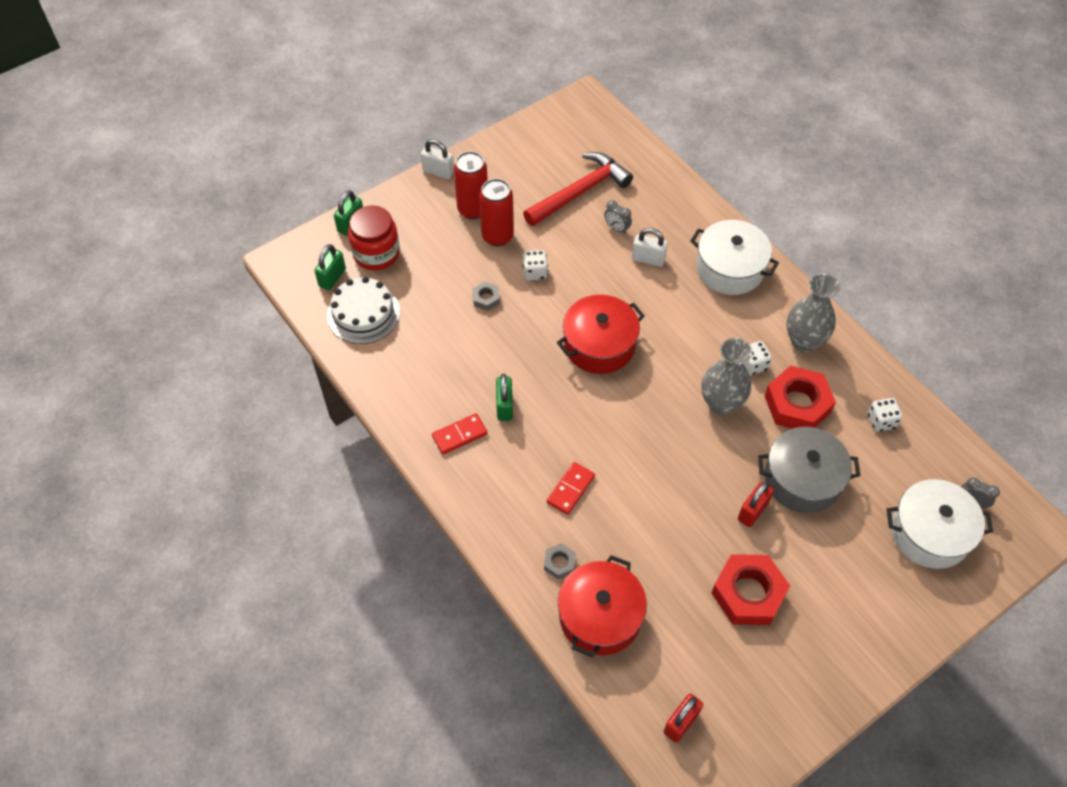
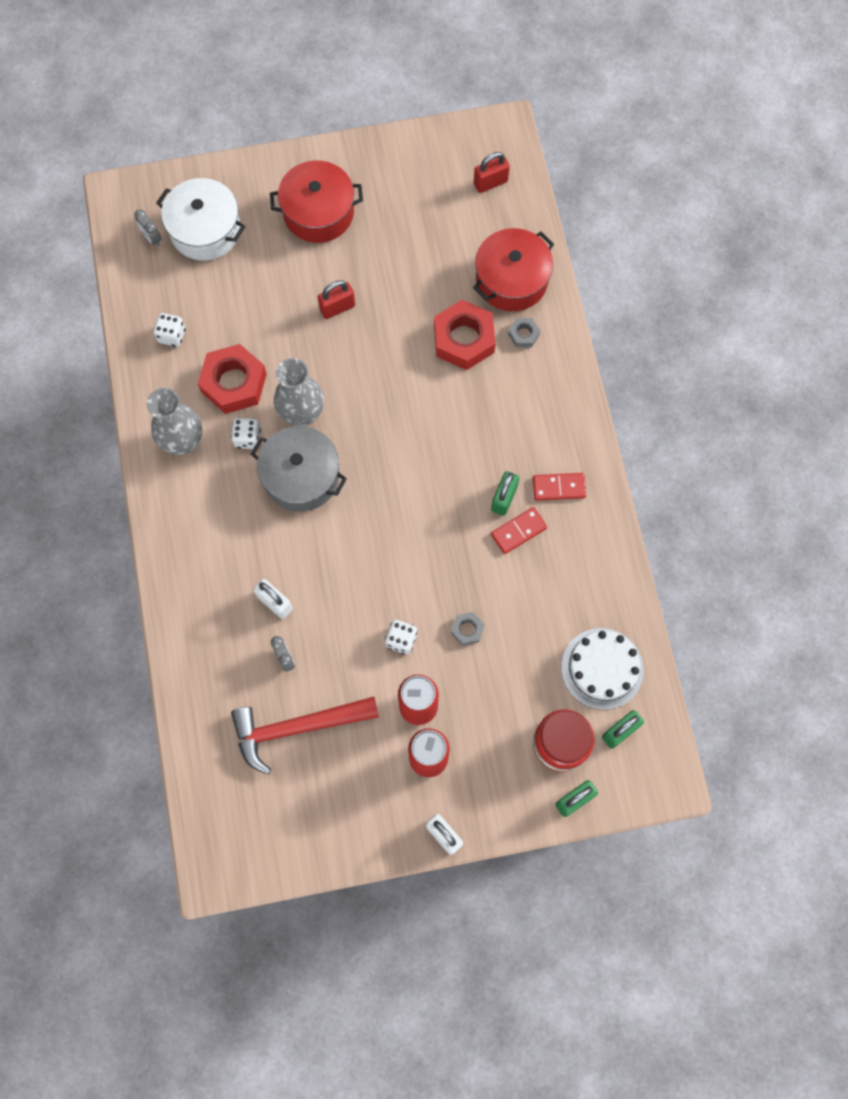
camera: 155 degrees left, 15 degrees up
red domino [547,462,595,515] -> red domino moved to [491,507,547,554]
red pot [557,295,645,374] -> red pot moved to [270,161,363,243]
white pot [690,220,779,295] -> none
red nut [712,554,790,625] -> red nut moved to [434,300,496,370]
grey pot [758,427,860,513] -> grey pot moved to [251,426,347,512]

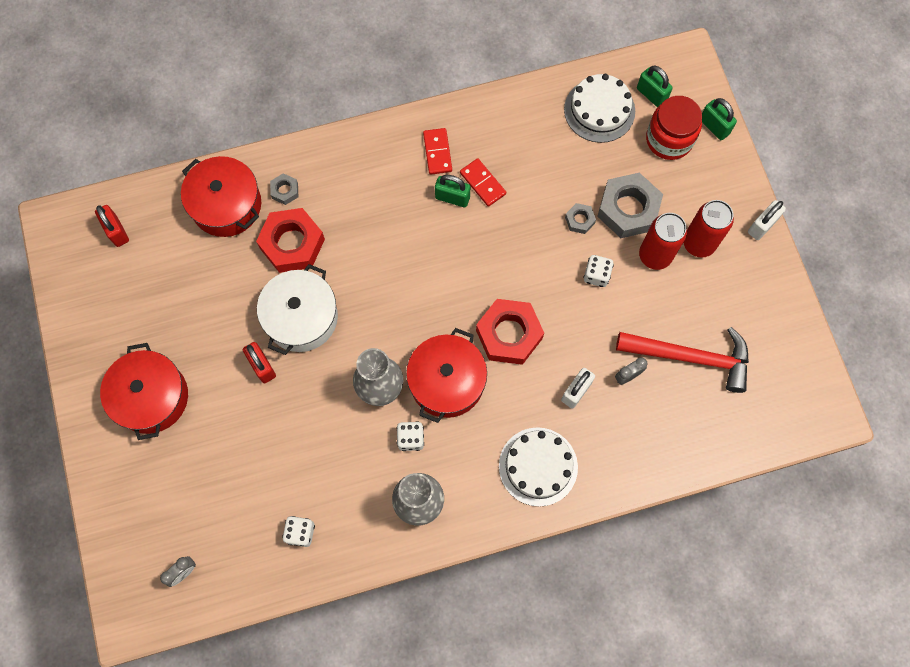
camera: 95 degrees left, 0 degrees up
white pot [156,178,245,261] -> white pot moved to [257,264,338,355]
red nut [198,344,267,414] -> red nut moved to [476,299,544,365]
red hammer [231,697,379,775] -> red hammer turned 60 degrees counterclockwise [616,327,749,393]
grey pot [251,426,347,512] -> red pot [406,328,487,423]
none -> white cake [499,427,578,507]
none -> grey nut [597,173,663,238]

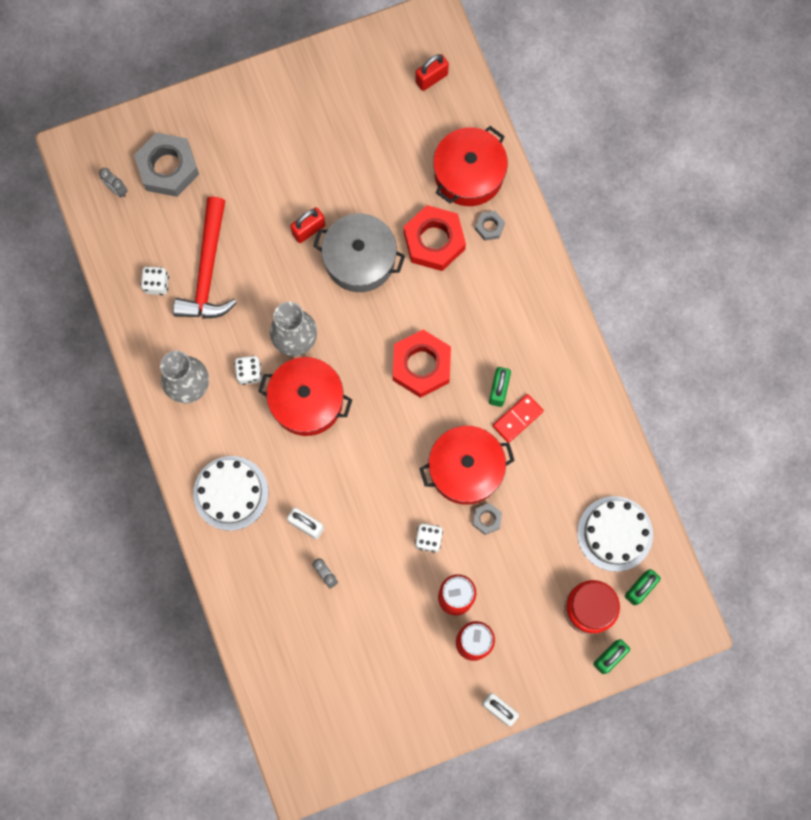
camera: 85 degrees right, 5 degrees up
red pot [100,343,188,440] -> red pot moved to [419,426,515,505]
white pot [257,264,338,355] -> grey pot [313,213,405,292]
red domino [423,128,452,175] -> none
red nut [476,299,544,365] -> red nut moved to [393,330,451,398]
grey nut [597,173,663,238] -> grey nut moved to [134,133,199,197]
red hammer [616,327,749,393] -> red hammer moved to [173,196,237,319]

